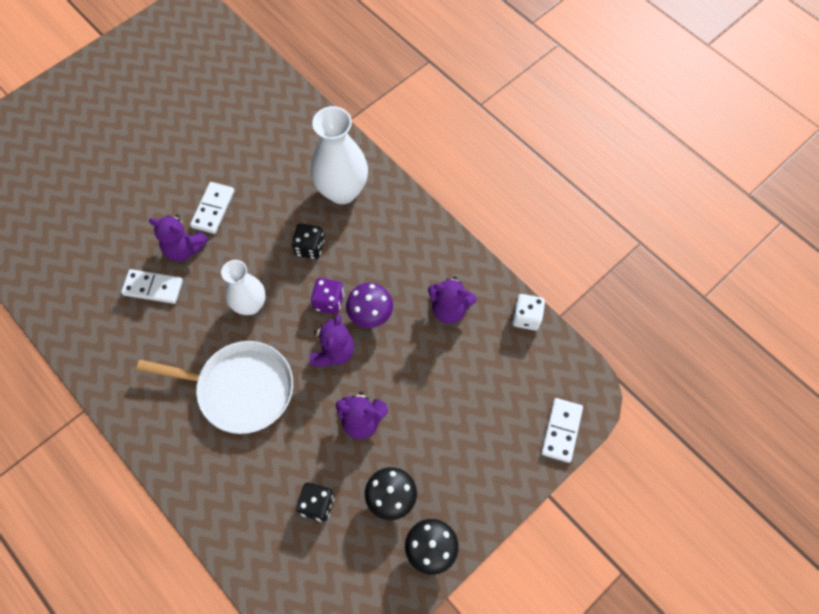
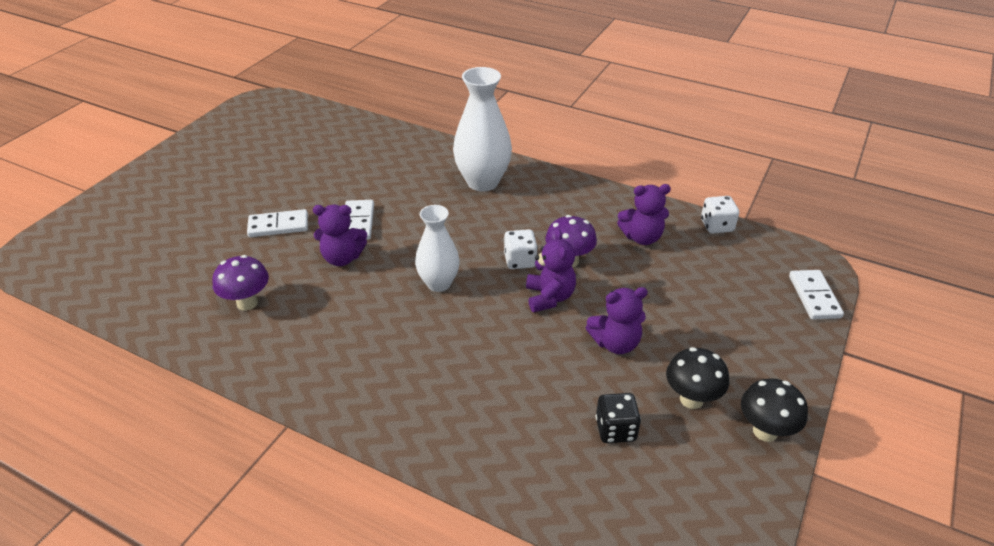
camera: 20 degrees left, 25 degrees down
white domino [121,269,183,304] -> white domino moved to [247,209,308,237]
white pan [137,341,293,434] -> none
black dice [292,223,324,259] -> none
purple dice [311,278,344,314] -> white dice [504,229,538,269]
none -> purple mushroom [213,255,269,311]

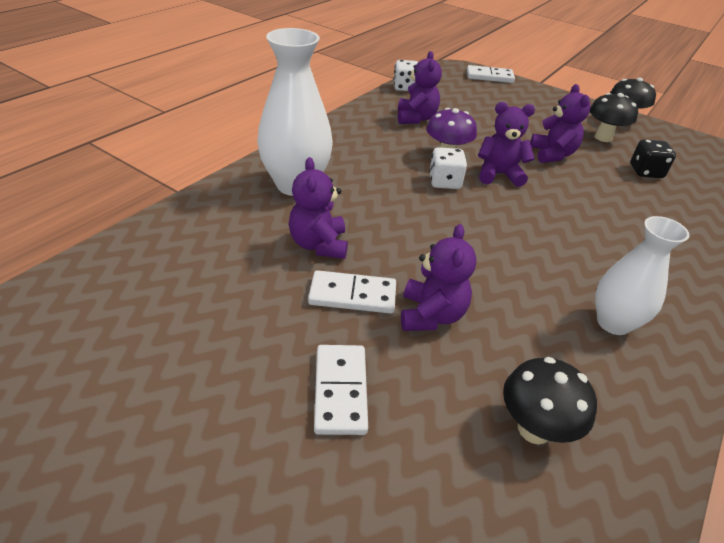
camera: 85 degrees left, 0 degrees up
purple mushroom [213,255,269,311] -> black mushroom [503,357,597,445]
white vase [415,205,460,292] -> white vase moved to [595,216,690,335]
none -> purple teddy bear [289,157,348,259]

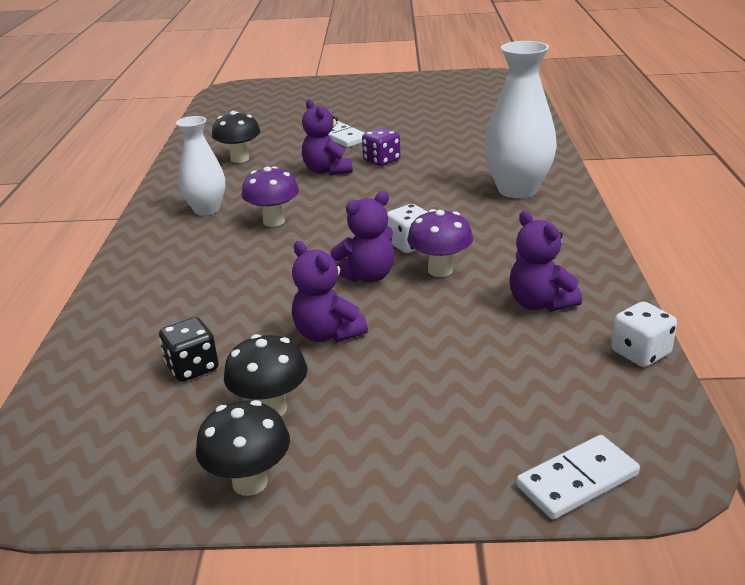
camera: 150 degrees right, 10 degrees down
purple teddy bear [289,157,348,259] -> none
white domino [308,270,396,314] -> purple dice [362,128,401,166]
none -> purple mushroom [242,166,299,227]

